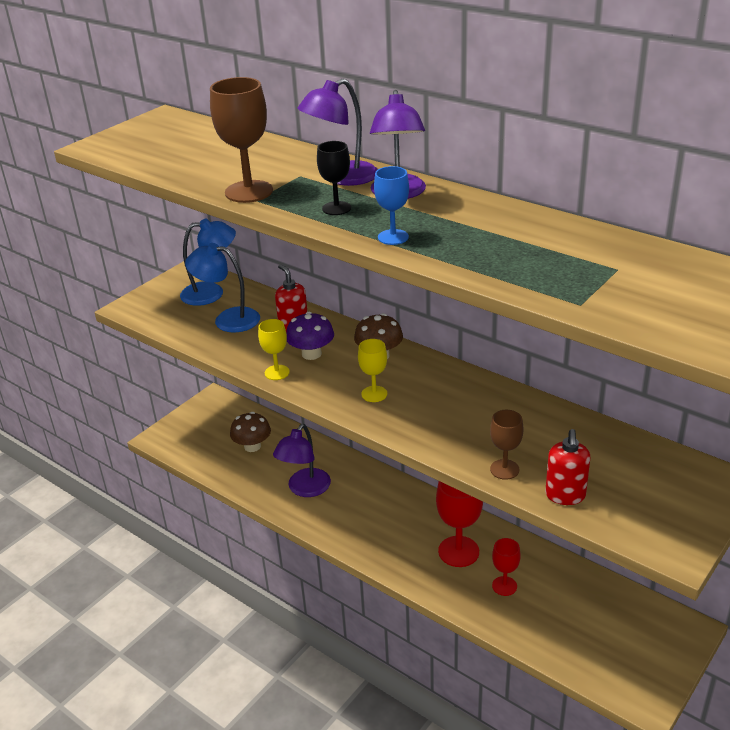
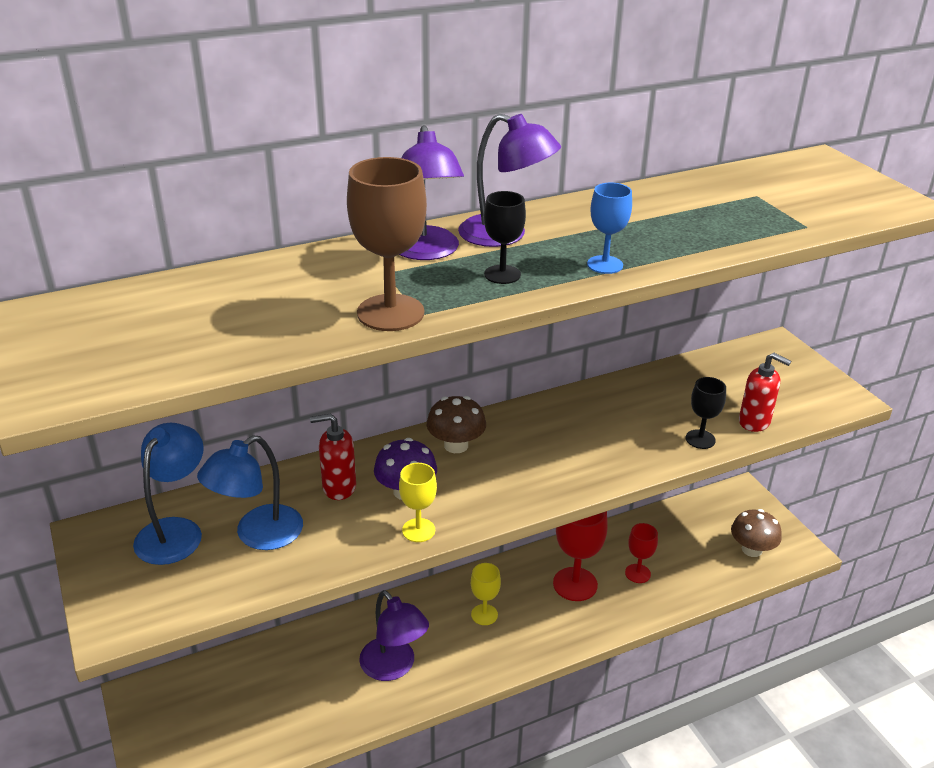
camera: 65 degrees left, 0 degrees up
brown mushroom [230,412,271,452] -> brown mushroom moved to [731,509,782,557]
yellow goblet [358,339,387,402] -> yellow goblet moved to [471,563,501,625]
brown goblet [490,410,523,480] -> black goblet [686,377,726,449]

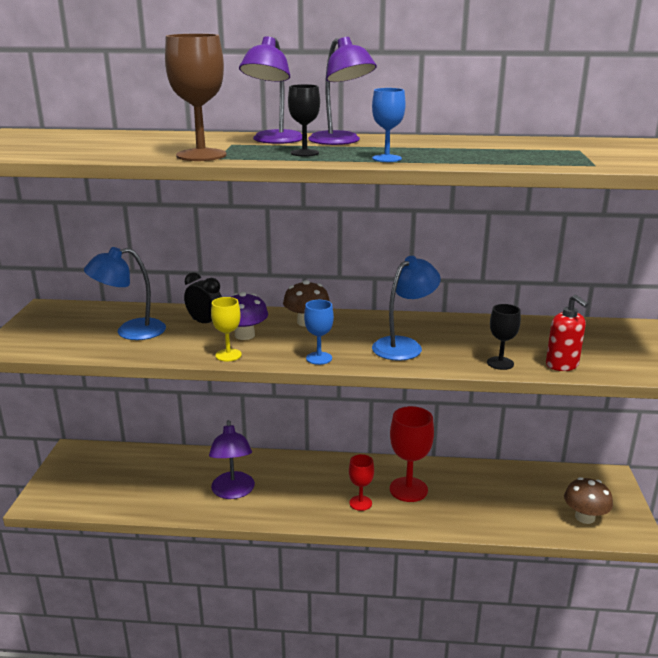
camera: 30 degrees right, 10 degrees down
blue lamp [133,423,204,565] -> blue lamp moved to [372,256,441,361]
red soap dispenser [310,413,356,500] -> black clock [184,272,222,323]
yellow goblet [471,563,501,625] -> none
red goblet [625,523,658,583] -> red goblet moved to [349,454,374,511]
none -> blue goblet [304,300,334,365]

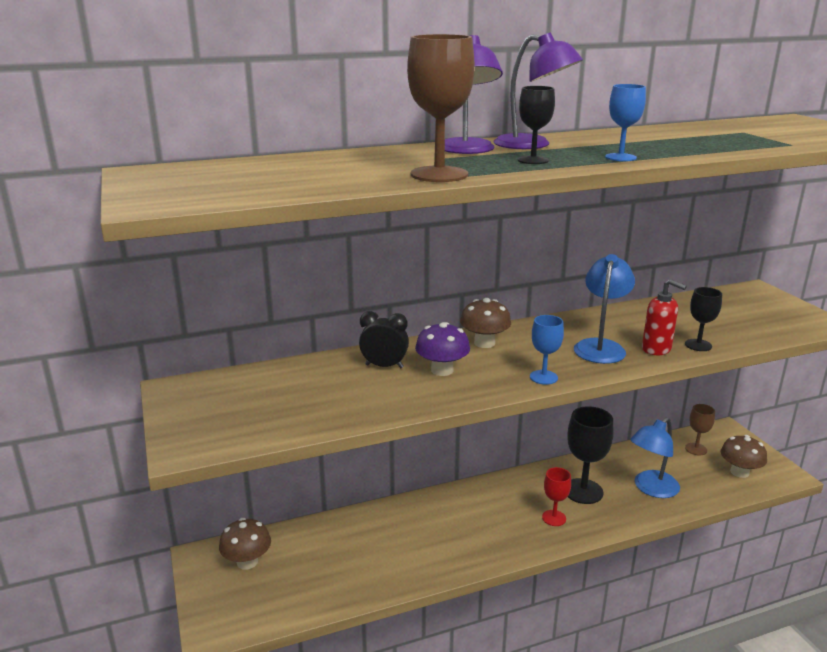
camera: 25 degrees left, 0 degrees up
blue lamp [84,247,166,340] -> blue lamp moved to [630,417,680,498]
purple lamp [209,420,255,499] -> none
yellow goblet [211,297,242,362] -> none
red goblet [390,406,434,502] -> black goblet [567,406,613,504]
red soap dispenser [546,295,589,371] -> red soap dispenser moved to [642,279,687,355]
none -> brown mushroom [219,518,271,570]
none -> brown goblet [685,404,715,455]

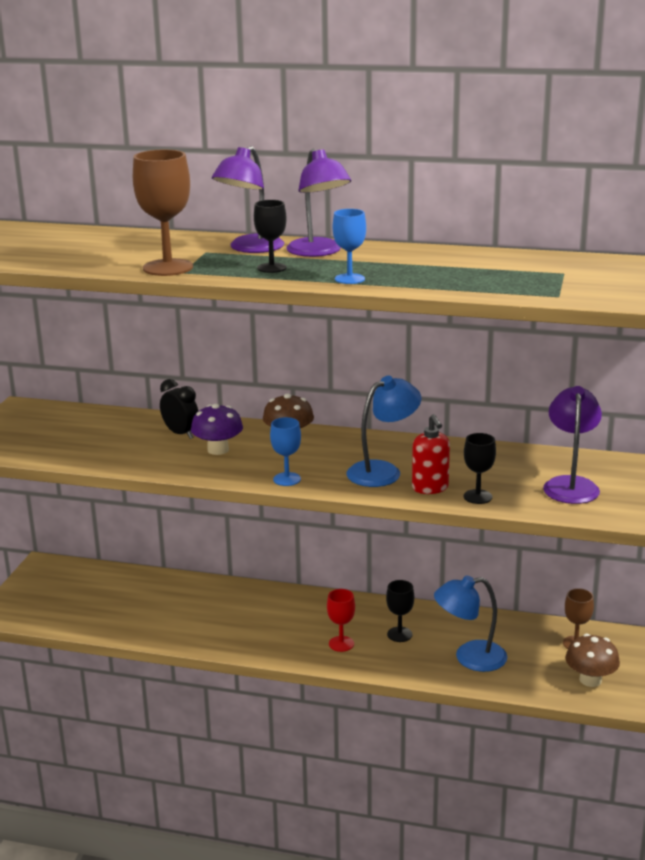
camera: 35 degrees right, 0 degrees up
brown mushroom [219,518,271,570] -> none
black goblet [567,406,613,504] -> black goblet [386,580,414,642], size x0.58
none -> purple lamp [543,386,602,504]

